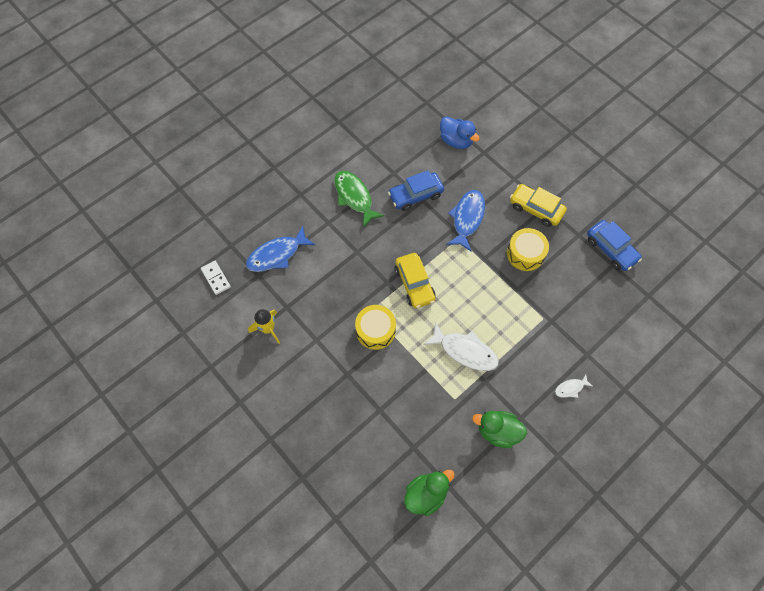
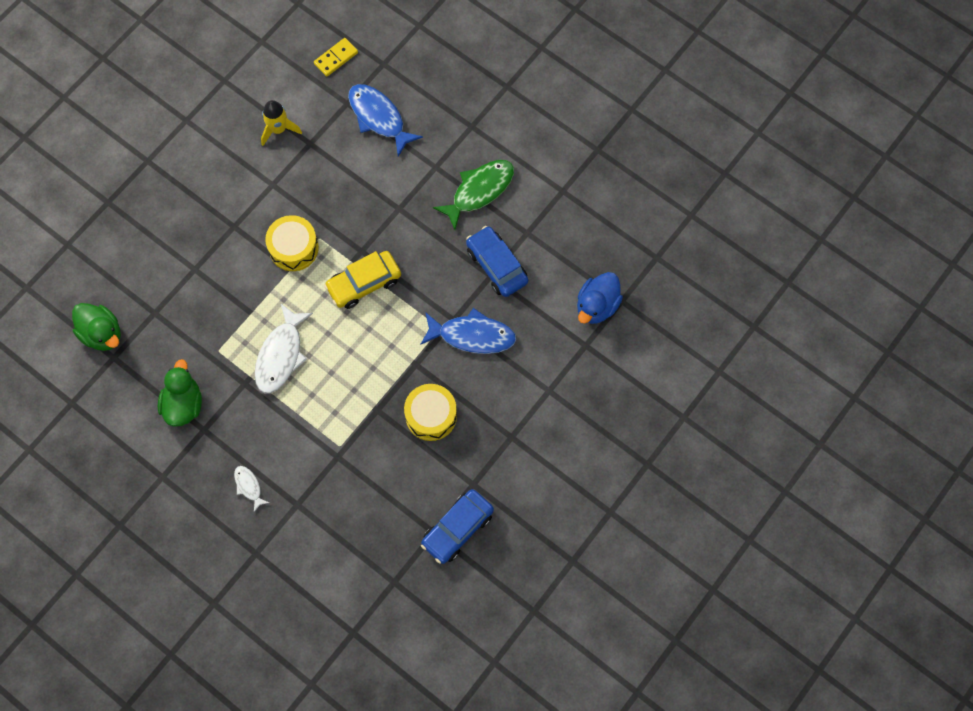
camera: 80 degrees right, 5 degrees up
white domino [201,261,231,295] -> yellow domino [314,38,358,77]
yellow car [510,184,567,227] -> none

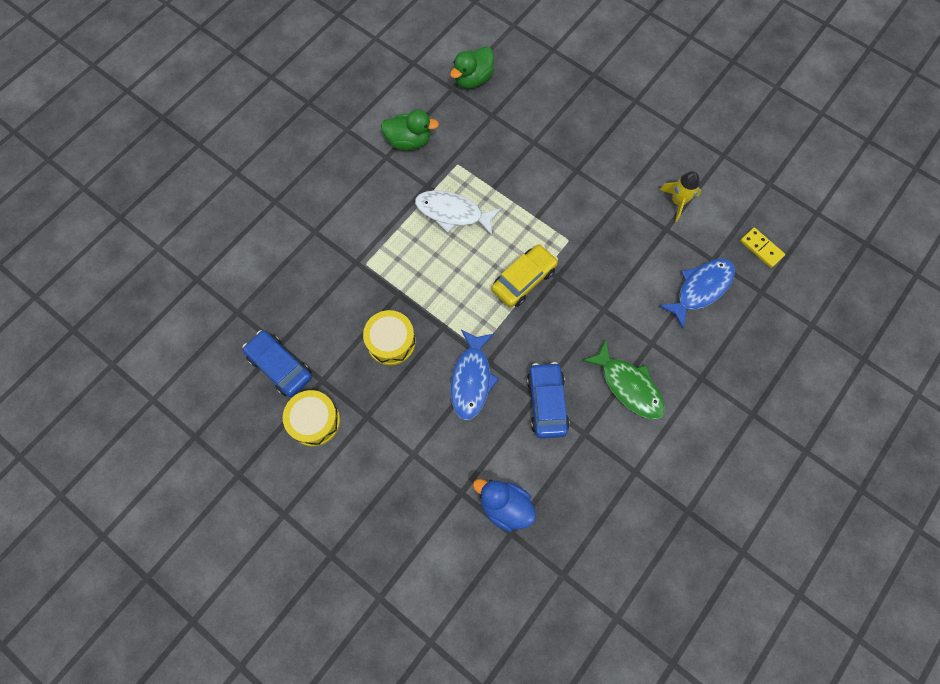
camera: 90 degrees right, 0 degrees up
white fish [234,466,269,512] -> none
yellow drum [265,215,319,271] -> yellow drum moved to [283,390,340,447]
yellow car [324,251,401,309] -> yellow car turned 75 degrees clockwise [492,244,558,307]
blue car [466,226,528,297] -> blue car turned 60 degrees counterclockwise [527,362,570,438]

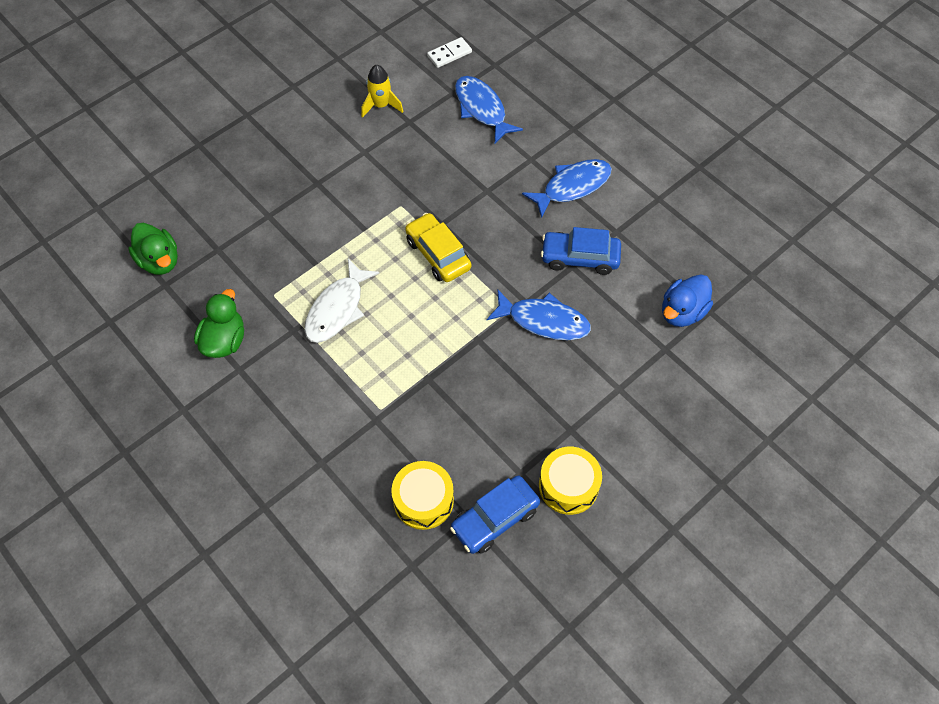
camera: 80 degrees left, 10 degrees down
yellow drum [363,310,416,365] -> yellow drum moved to [391,461,454,530]
green fish [582,339,665,419] -> blue fish [522,159,612,218]
yellow domino [740,227,785,268] -> white domino [427,37,472,68]

